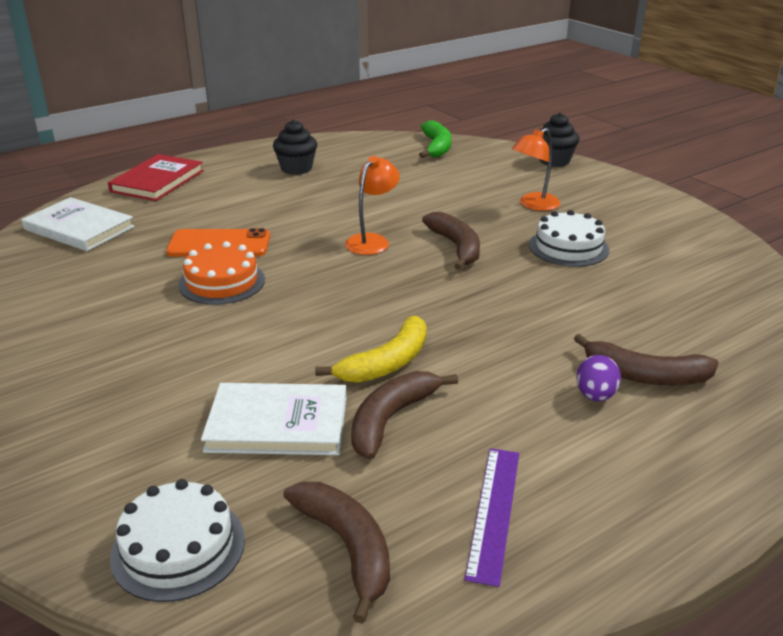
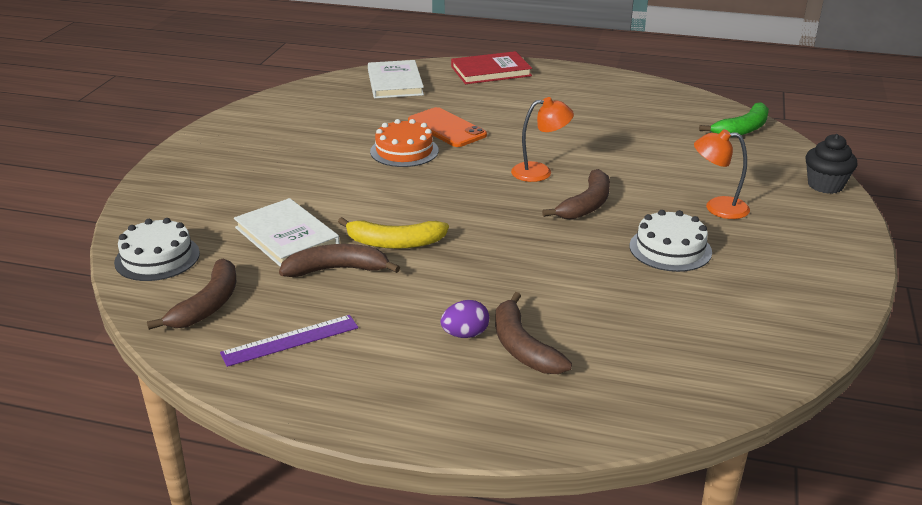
camera: 50 degrees right, 0 degrees up
black cupcake [273,120,317,175] -> none

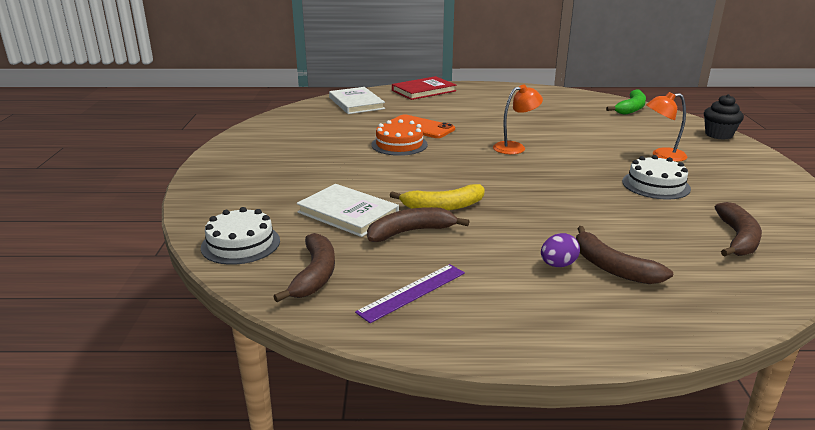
camera: 15 degrees left, 5 degrees down
brown banana [542,169,610,220] -> brown banana moved to [715,202,762,256]

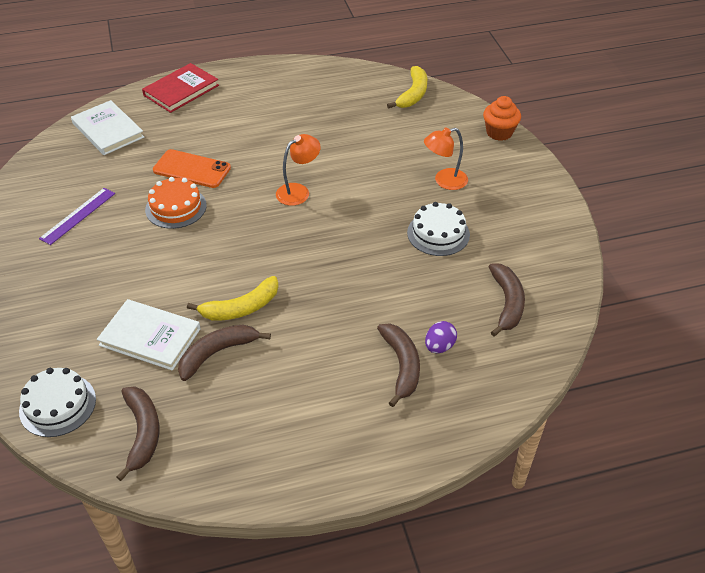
camera: 15 degrees left, 20 degrees up
purple ruler [355,264,465,323] -> purple ruler moved to [39,188,115,245]
purple egg [541,233,580,267] -> purple egg moved to [425,321,457,353]
brown banana [576,226,673,284] -> brown banana turned 135 degrees counterclockwise [377,323,420,407]
green banana [606,90,646,115] -> yellow banana [387,66,427,109]
black cupcake [704,94,744,140] -> orange cupcake [483,96,521,141]

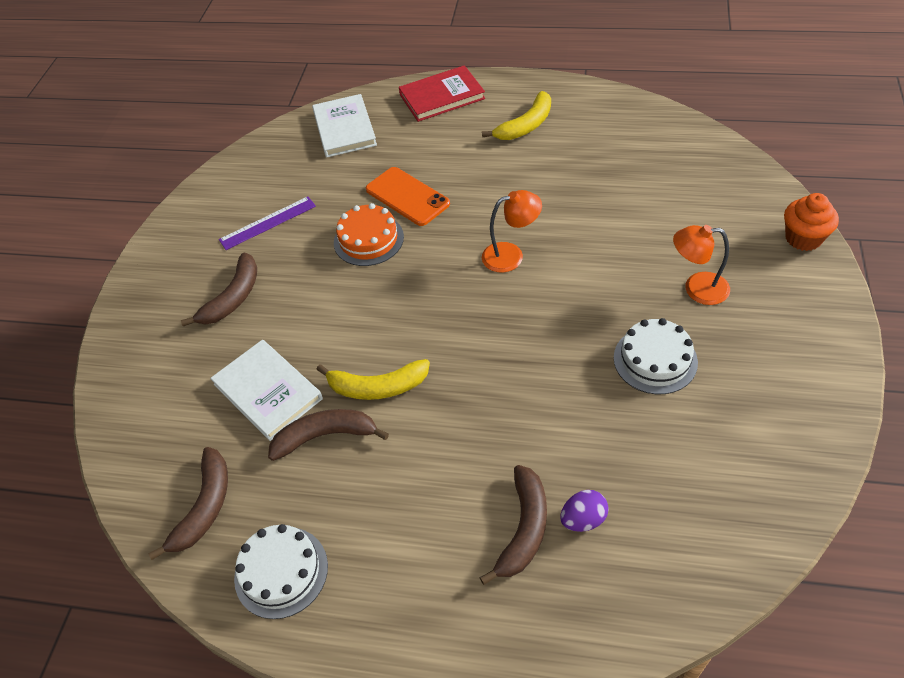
camera: 30 degrees right, 5 degrees up
white cake [19,368,96,437] -> white cake moved to [234,524,328,619]
yellow banana [387,66,427,109] -> yellow banana moved to [482,91,551,140]
brown banana [489,264,525,336] -> brown banana moved to [181,253,257,326]

